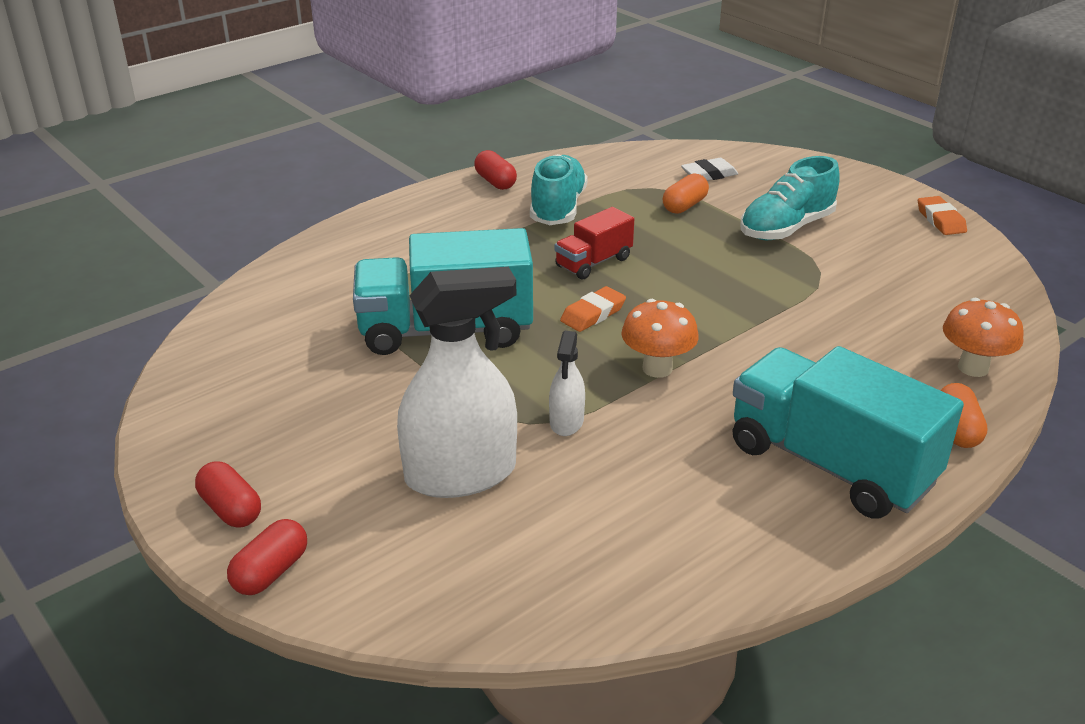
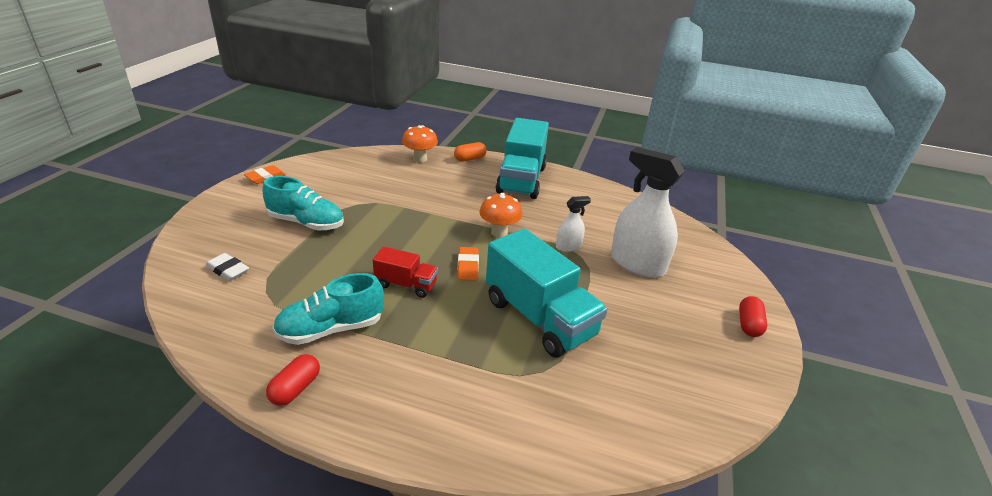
camera: 125 degrees left, 0 degrees up
red capsule [227,519,307,595] -> none
orange eraser [560,286,626,332] -> orange eraser turned 75 degrees clockwise [458,247,479,281]
orange capsule [663,173,709,214] -> none

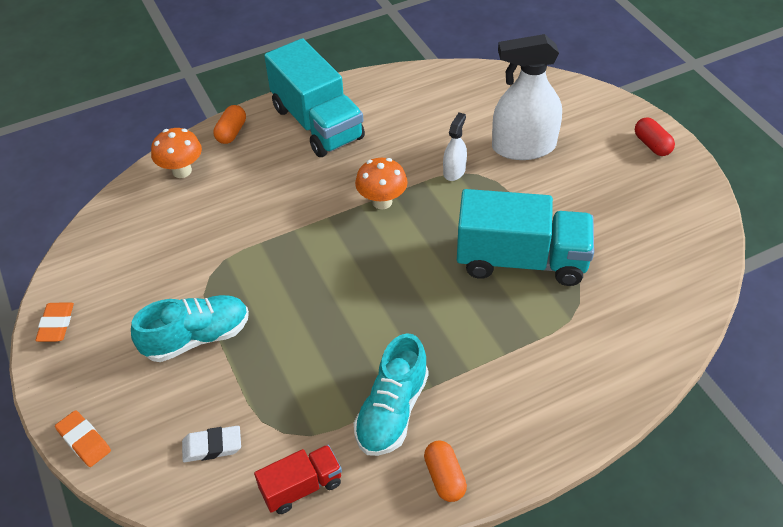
camera: 40 degrees left, 15 degrees up
red capsule [266,354,320,406] -> orange capsule [424,440,467,502]
red truck [373,247,438,298] -> red truck moved to [254,445,342,514]
orange eraser [458,247,479,281] -> orange eraser moved to [55,410,111,467]

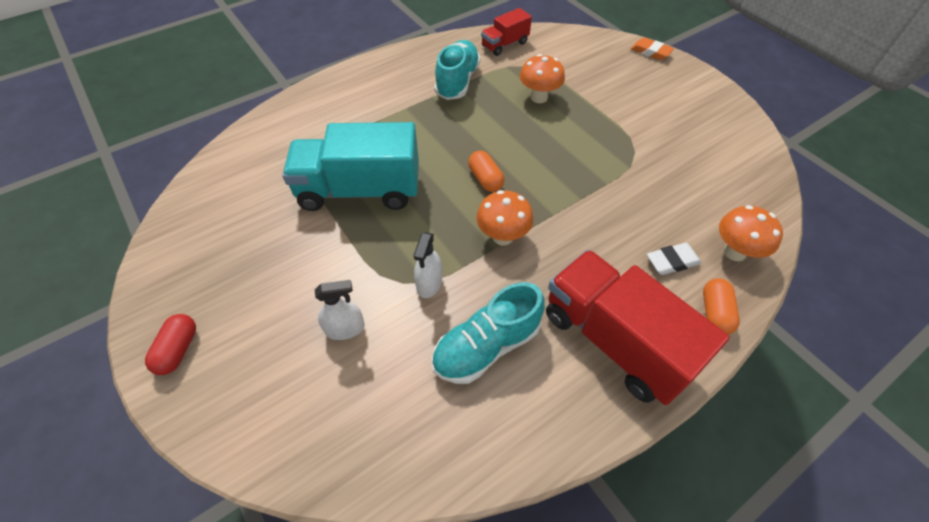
camera: 170 degrees right, 5 degrees up
orange eraser [35,303,74,342] -> none
turquoise shoe [131,295,249,362] -> turquoise shoe moved to [431,282,545,384]
white eraser [182,426,241,462] -> white eraser moved to [647,243,702,275]
turquoise truck [264,38,365,157] -> red truck [546,250,729,405]
orange capsule [424,440,467,502] -> orange capsule moved to [468,151,504,192]
white spray bottle [492,34,562,160] -> white spray bottle [315,280,365,340], size x0.48
red capsule [635,117,675,156] -> red capsule turned 45 degrees clockwise [145,314,196,375]
none -> orange mushroom [520,54,565,103]

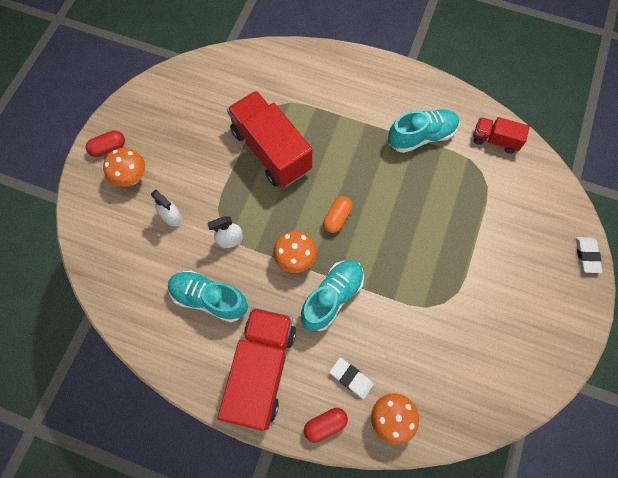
camera: 55 degrees right, 15 degrees up
turquoise truck [282,122,419,211] -> red truck [227,91,312,188]
orange mushroom [520,54,565,103] -> orange mushroom moved to [103,148,145,187]
orange eraser [631,37,674,60] -> white eraser [576,237,602,273]
orange capsule [703,278,740,335] -> red capsule [304,408,348,443]
none -> turquoise shoe [301,260,364,331]

